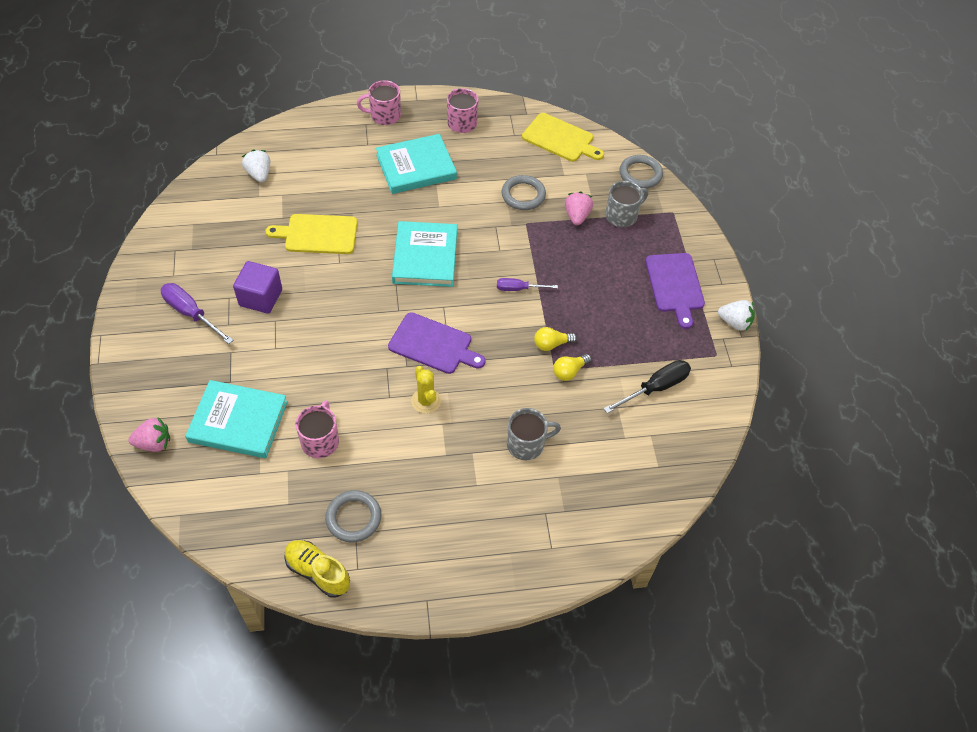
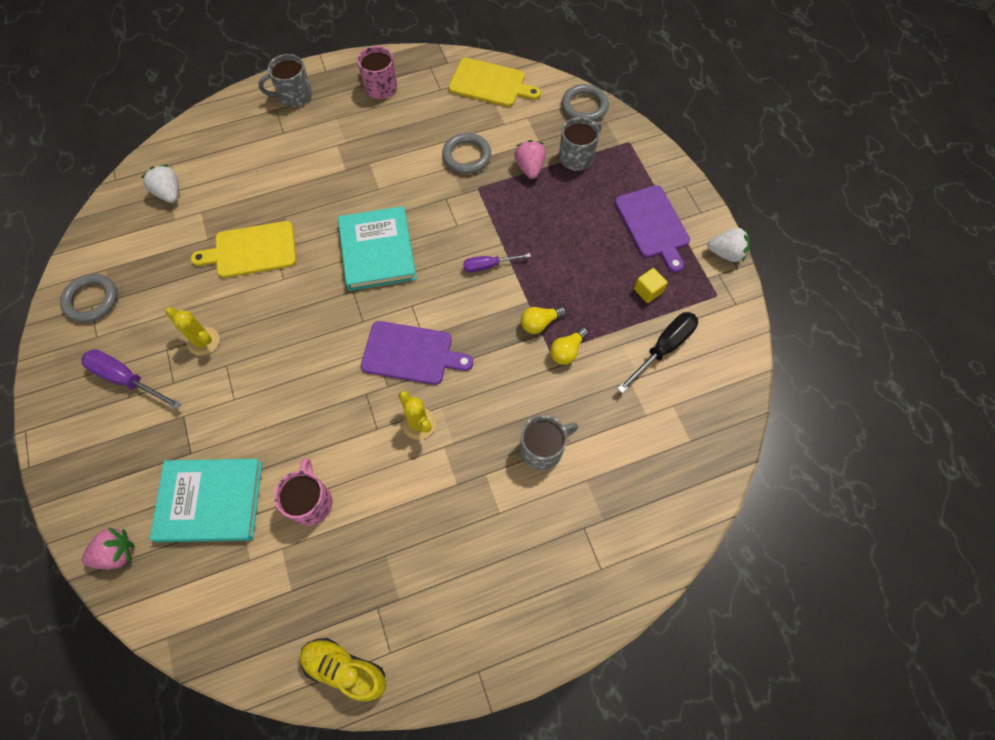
camera: 10 degrees left, 10 degrees up
purple cube [233,261,282,314] -> yellow cactus [165,307,219,356]
grey ring [325,490,381,542] -> grey ring moved to [60,273,117,323]
pink mug [357,80,401,125] -> grey mug [258,54,312,107]
turquoise book [376,134,457,194] -> none
none -> yellow cube [634,268,668,303]

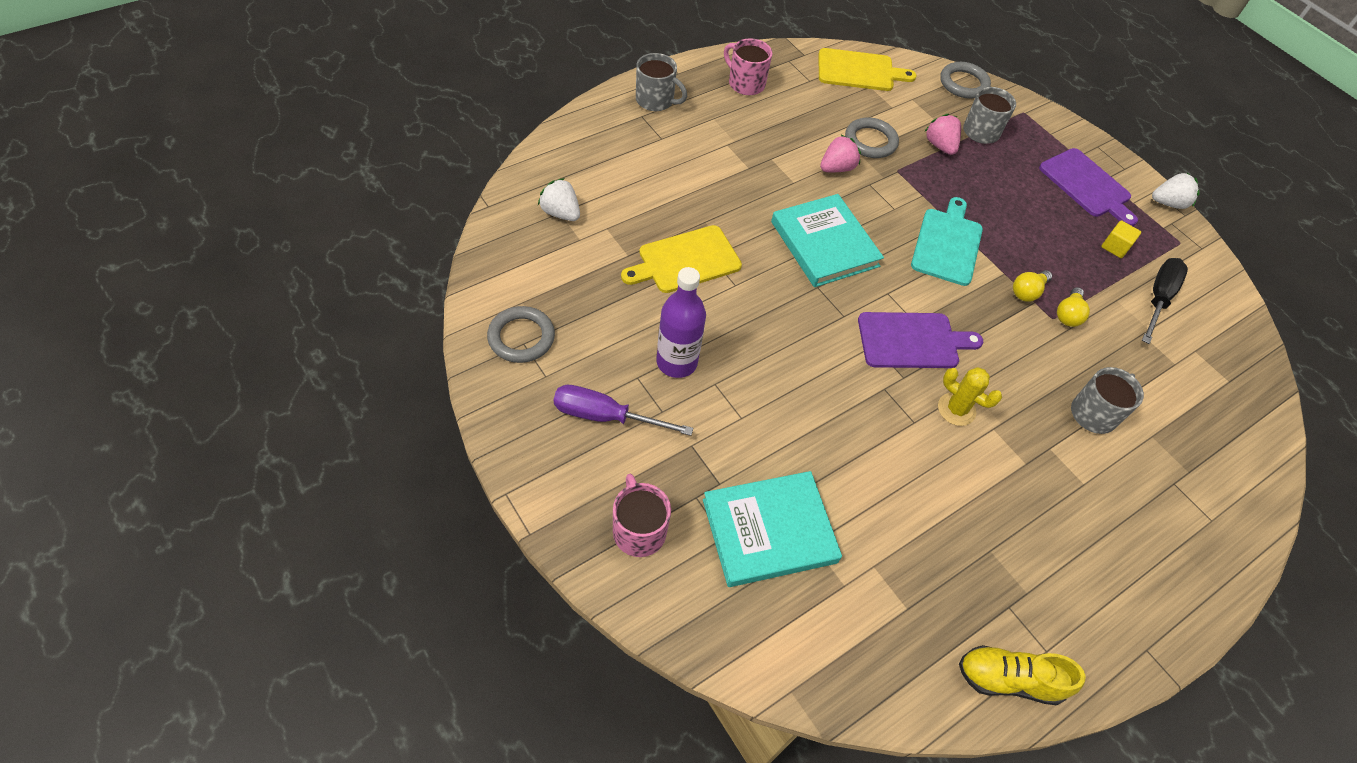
camera: 20 degrees left, 10 degrees down
pink strawberry [82,528,134,569] -> pink strawberry moved to [820,135,861,172]
yellow cactus [165,307,219,356] -> purple bottle [656,267,706,378]
grey mug [258,54,312,107] -> grey mug turned 120 degrees counterclockwise [636,53,687,111]
pink mug [274,458,332,526] -> pink mug moved to [613,474,671,557]
purple screwdriver [463,253,531,273] -> turquoise cutting board [911,197,983,286]

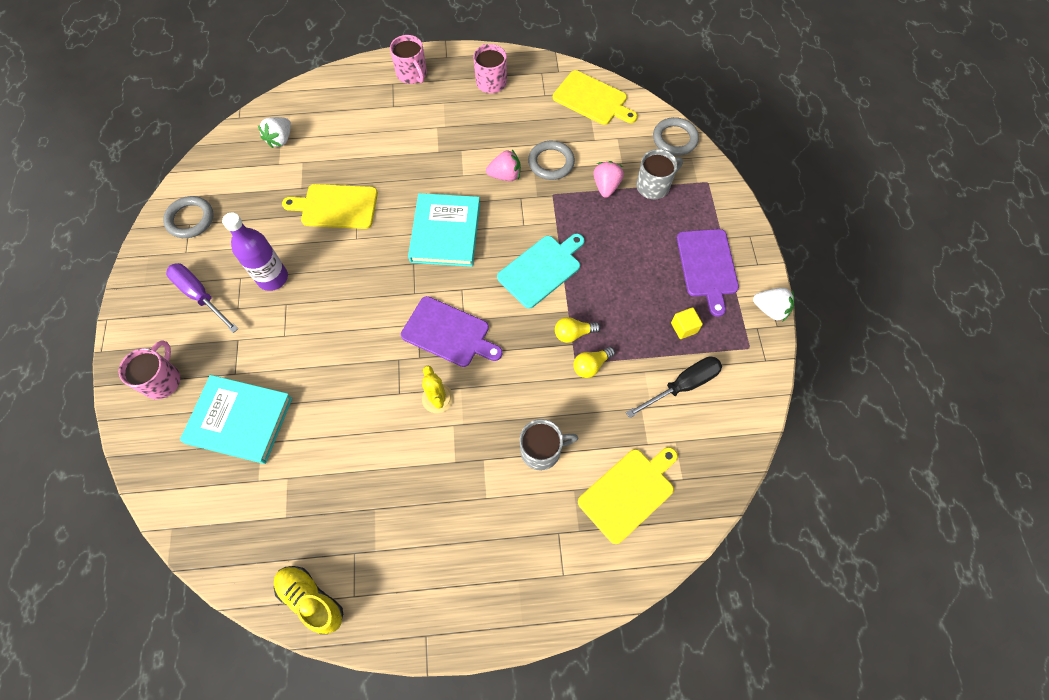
camera: 35 degrees right, 10 degrees up
white strawberry [538,178,580,221] -> white strawberry turned 135 degrees counterclockwise [258,117,291,148]
grey mug [636,53,687,111] -> pink mug [390,35,427,84]
none -> yellow cutting board [578,447,678,544]

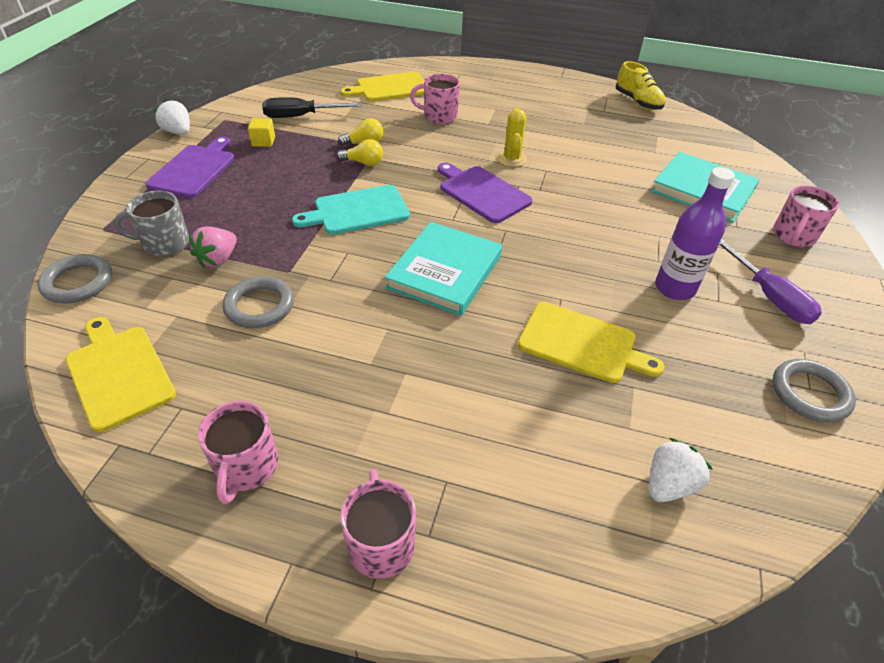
camera: 160 degrees left, 20 degrees down
pink strawberry [486,150,521,181] -> none
grey mug [520,419,578,471] -> pink mug [410,74,460,124]

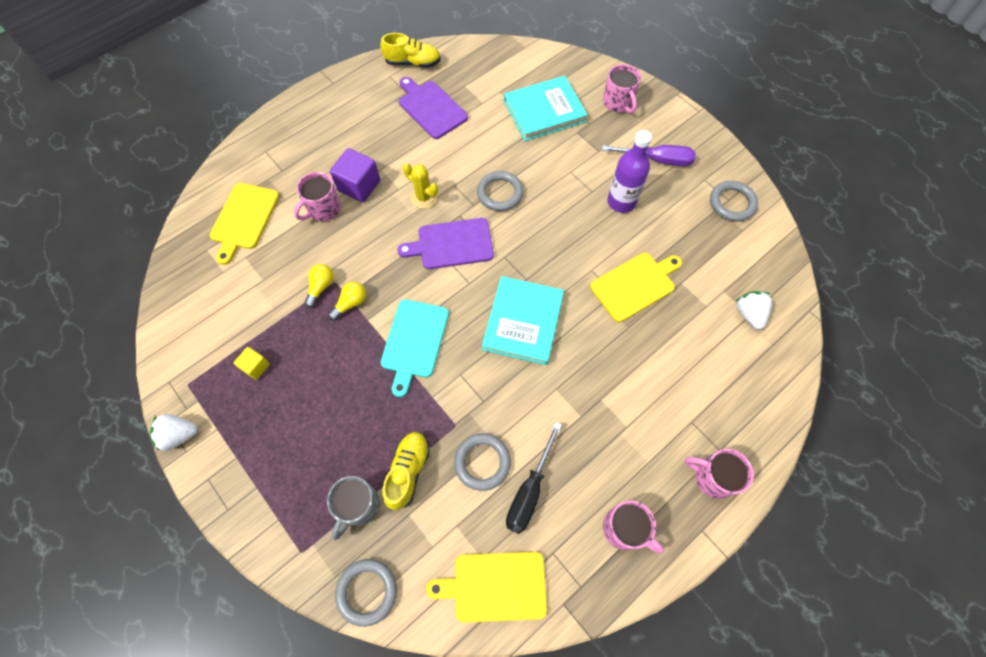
camera: 55 degrees left, 20 degrees up
purple cutting board [145,136,235,198] -> purple cutting board moved to [399,77,468,139]
pink strawberry [189,226,237,268] -> yellow shoe [382,432,430,510]
black screwdriver [262,97,362,118] -> black screwdriver moved to [506,422,562,534]
turquoise book [385,222,502,316] -> turquoise book turned 45 degrees clockwise [482,276,564,365]
none -> purple cube [330,148,380,202]
none -> grey ring [477,171,523,211]

